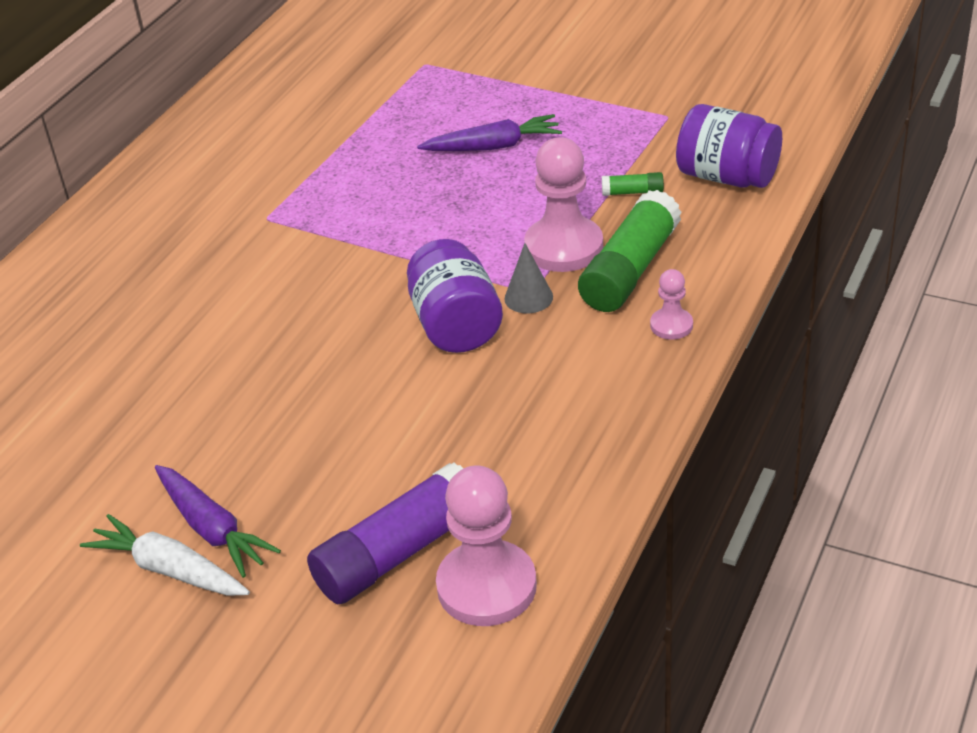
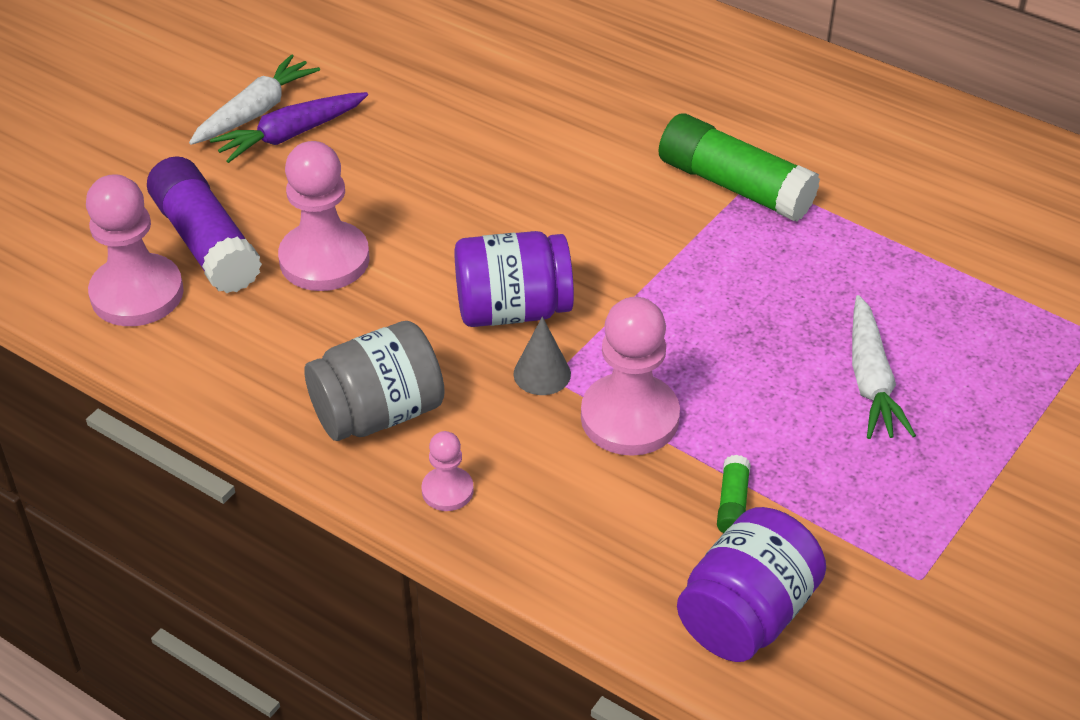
camera: 95 degrees right, 5 degrees up
purple carrot [417,114,562,151] -> white carrot [852,295,916,439]
green glue stick [578,190,682,312] -> green glue stick moved to [659,114,820,222]
none -> pink pawn [278,141,370,291]
none -> grey jar [304,321,445,441]

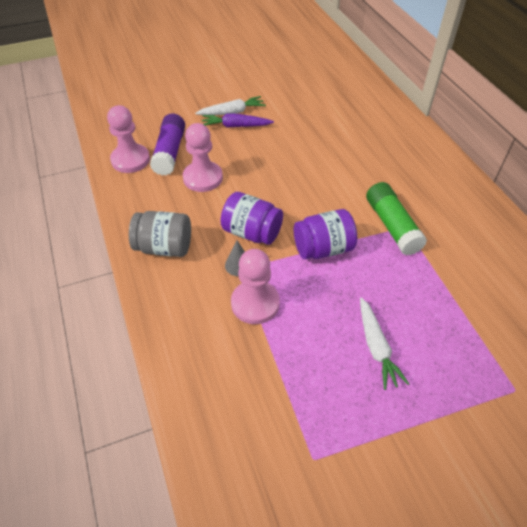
camera: 35 degrees right, 5 degrees up
pink pawn [422,431,473,511] -> none
purple jar [677,507,826,662] -> purple jar moved to [294,209,357,259]
green glue stick [717,455,751,533] -> none
white carrot [852,295,916,439] -> white carrot turned 45 degrees counterclockwise [360,297,409,390]

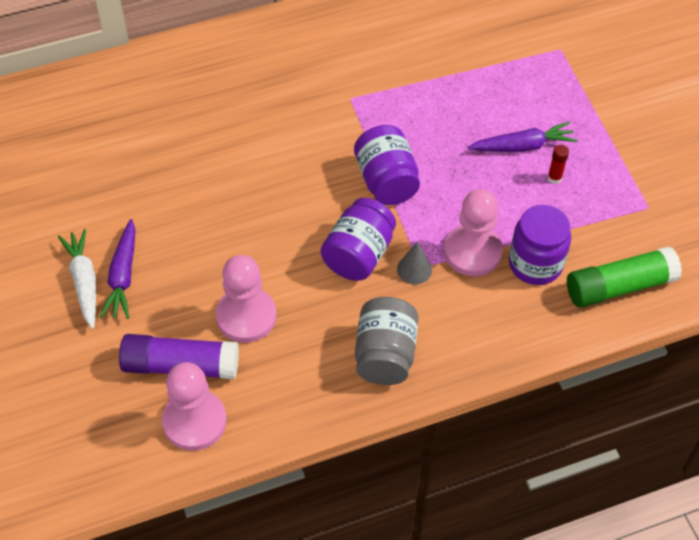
camera: 90 degrees left, 5 degrees up
white carrot [360,297,409,390] -> purple carrot [467,121,577,152]
green glue stick [366,182,427,255] -> green glue stick moved to [567,246,682,308]
none -> purple jar [509,205,571,285]
none -> red glue stick [548,145,569,184]

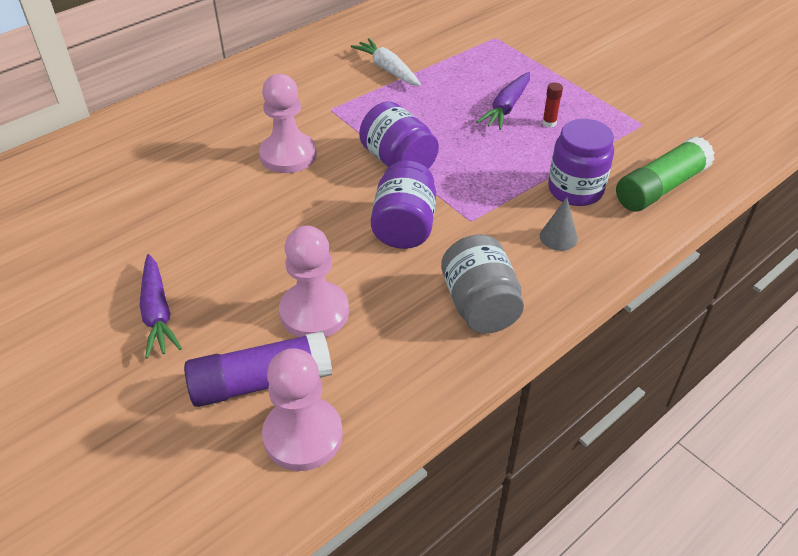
camera: 20 degrees left, 10 degrees down
white carrot [58,229,96,329] -> white carrot moved to [351,38,421,86]
grey cone [397,242,432,284] -> grey cone moved to [540,197,578,251]
pink pawn [444,189,503,276] -> pink pawn moved to [259,74,317,173]
purple carrot [467,121,577,152] -> purple carrot turned 150 degrees clockwise [477,72,530,130]

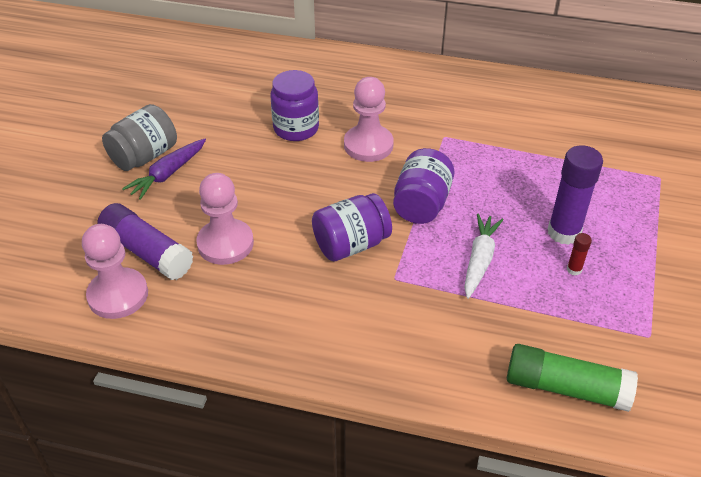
camera: 55 degrees right, 0 degrees up
white carrot [351,38,421,86] -> white carrot moved to [464,213,504,299]
grey jar [441,235,524,333] -> grey jar moved to [102,104,177,171]
purple carrot [477,72,530,130] -> purple glue stick [548,145,603,245]
grey cone [540,197,578,251] -> none
purple jar [548,119,614,206] -> purple jar moved to [270,70,319,141]

